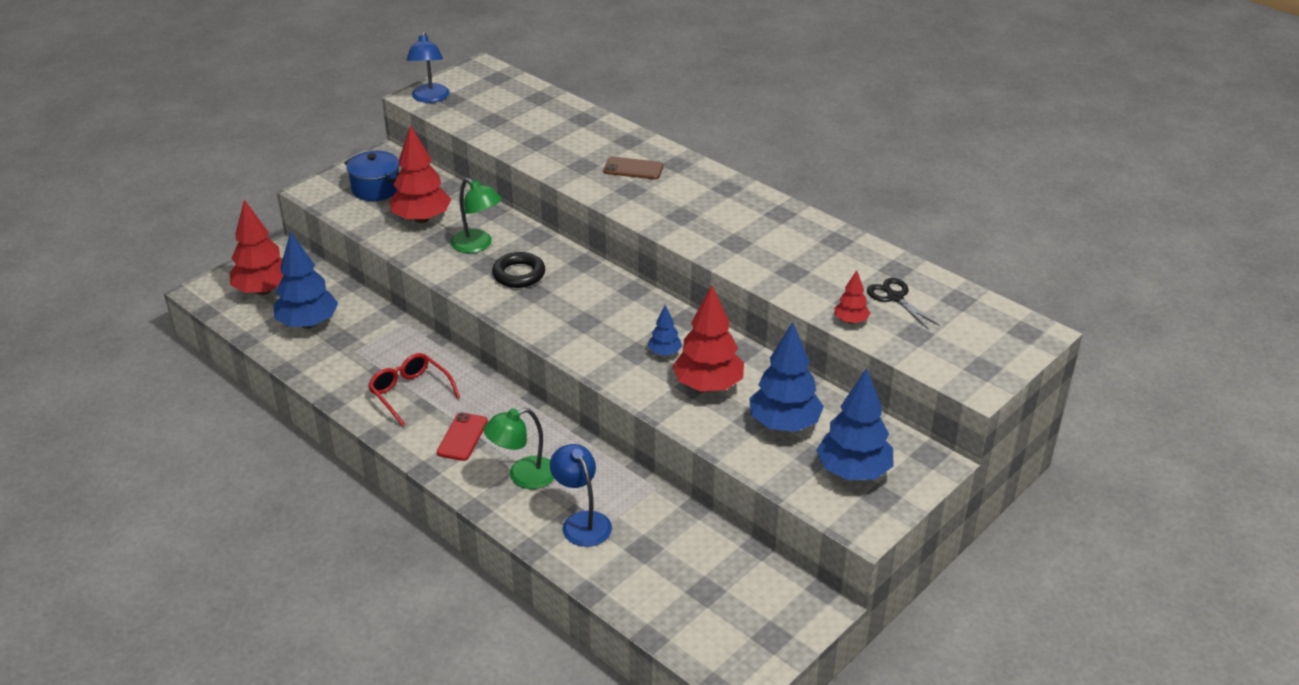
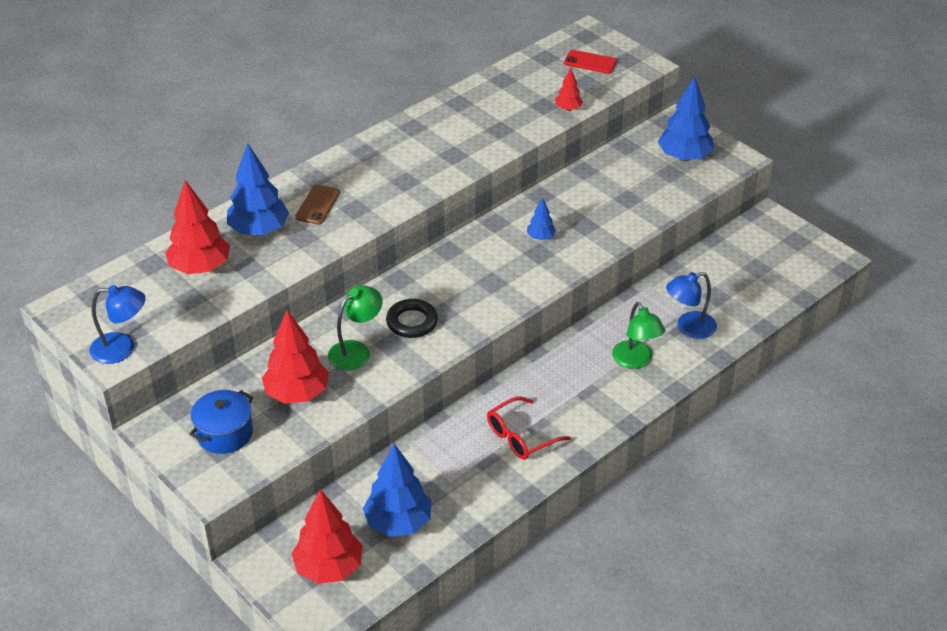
camera: 85 degrees left, 5 degrees up
red phone [437,412,488,461] -> red phone moved to [564,50,617,74]
red tree [673,285,744,391] -> red tree moved to [165,180,230,274]
blue tree [749,322,824,432] -> blue tree moved to [227,143,289,235]
black scissors [867,278,940,329] -> none

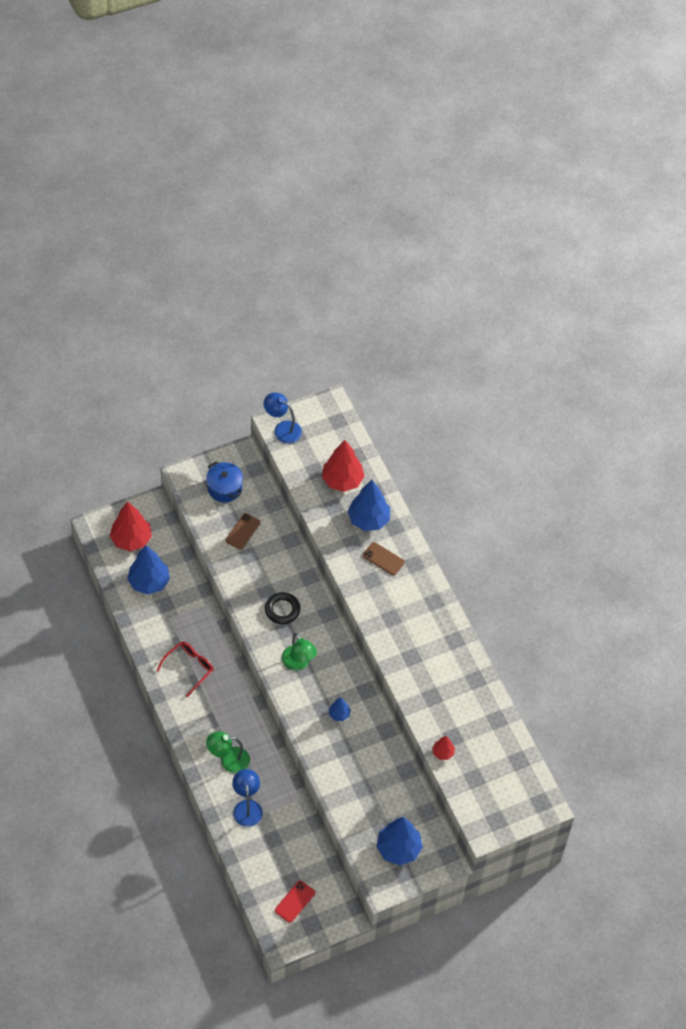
camera: 105 degrees right, 15 degrees up
blue lamp [89,285,146,364] -> blue lamp turned 105 degrees clockwise [264,393,302,444]
red tree [262,310,329,404] -> brown phone [226,513,261,550]
green lamp [328,285,382,370] -> green lamp moved to [282,633,317,671]
red glasses [487,396,571,460] -> red glasses turned 60 degrees clockwise [156,641,214,697]
red phone [564,50,617,74] -> red phone moved to [275,881,315,923]

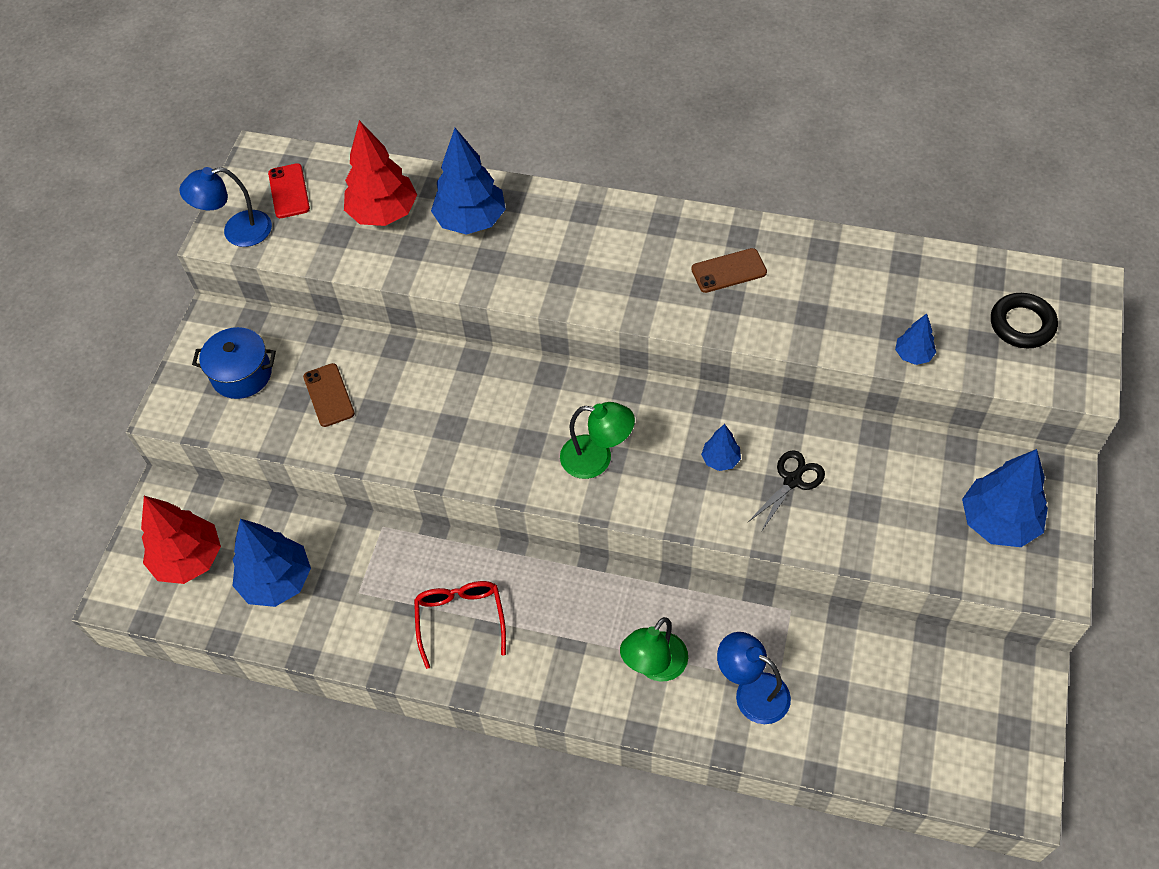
camera: 45 degrees left, 0 degrees up
black ring [265,592,301,624] -> black ring moved to [991,293,1058,348]
red phone [275,881,315,923] -> red phone moved to [268,163,310,218]
brown phone [363,542,405,575] -> brown phone moved to [691,248,767,293]
red tree [432,736,455,760] -> blue tree [895,313,936,365]
none -> black scissors [748,450,825,532]

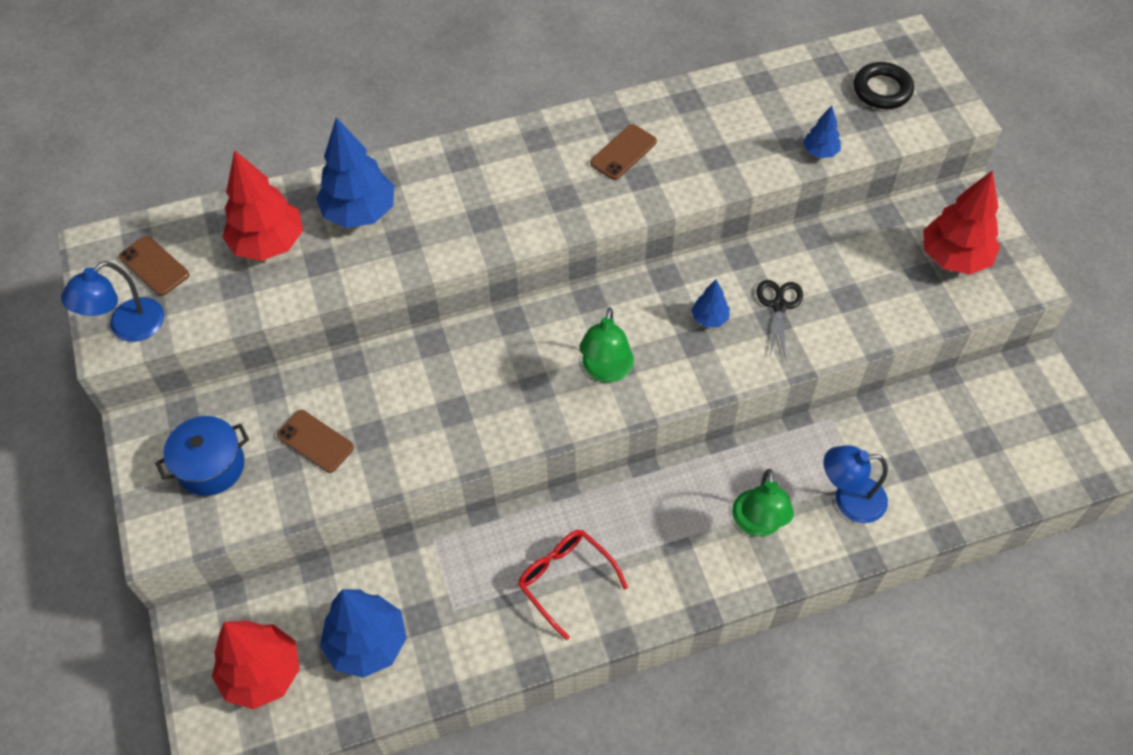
camera: 35 degrees left, 0 degrees up
red phone [268,163,310,218] -> brown phone [119,236,189,296]
green lamp [560,402,635,479] -> green lamp turned 120 degrees clockwise [579,307,634,382]
blue tree [962,449,1048,547] -> red tree [923,171,1000,275]

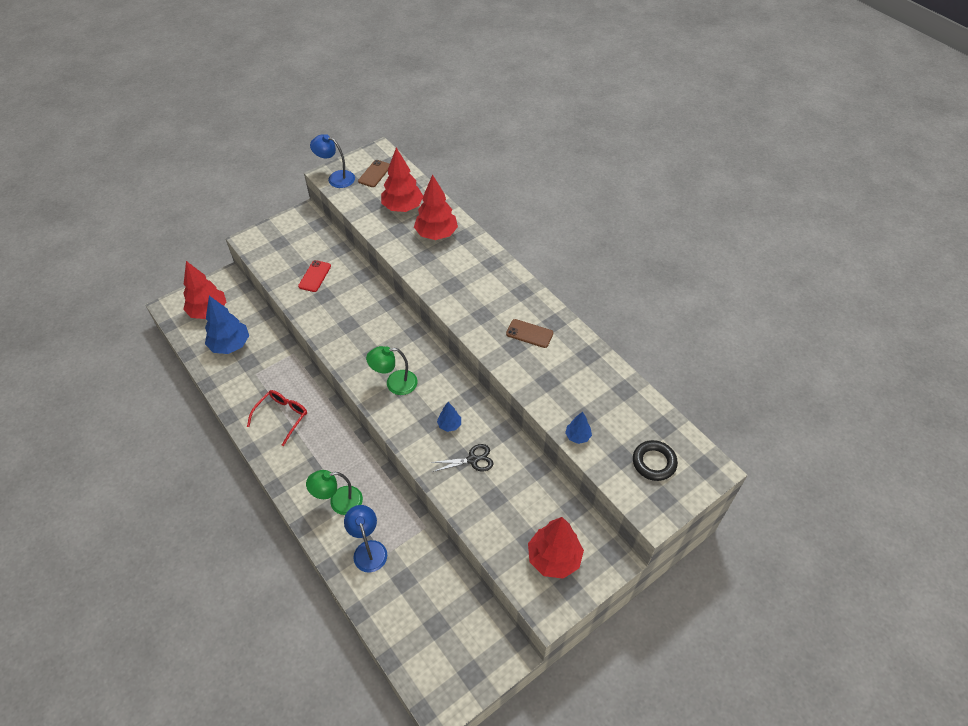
camera: 70 degrees right, 5 degrees down
blue pot [155,416,249,496] -> none
brown phone [277,410,354,473] -> red phone [298,260,331,292]
blue tree [316,117,394,228] -> red tree [414,174,458,240]

